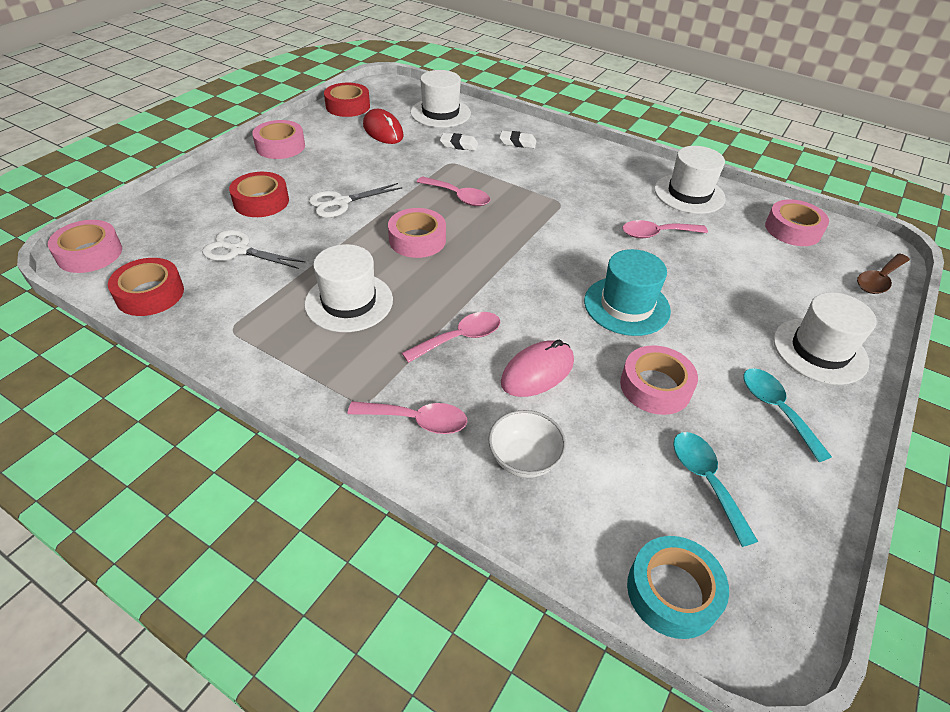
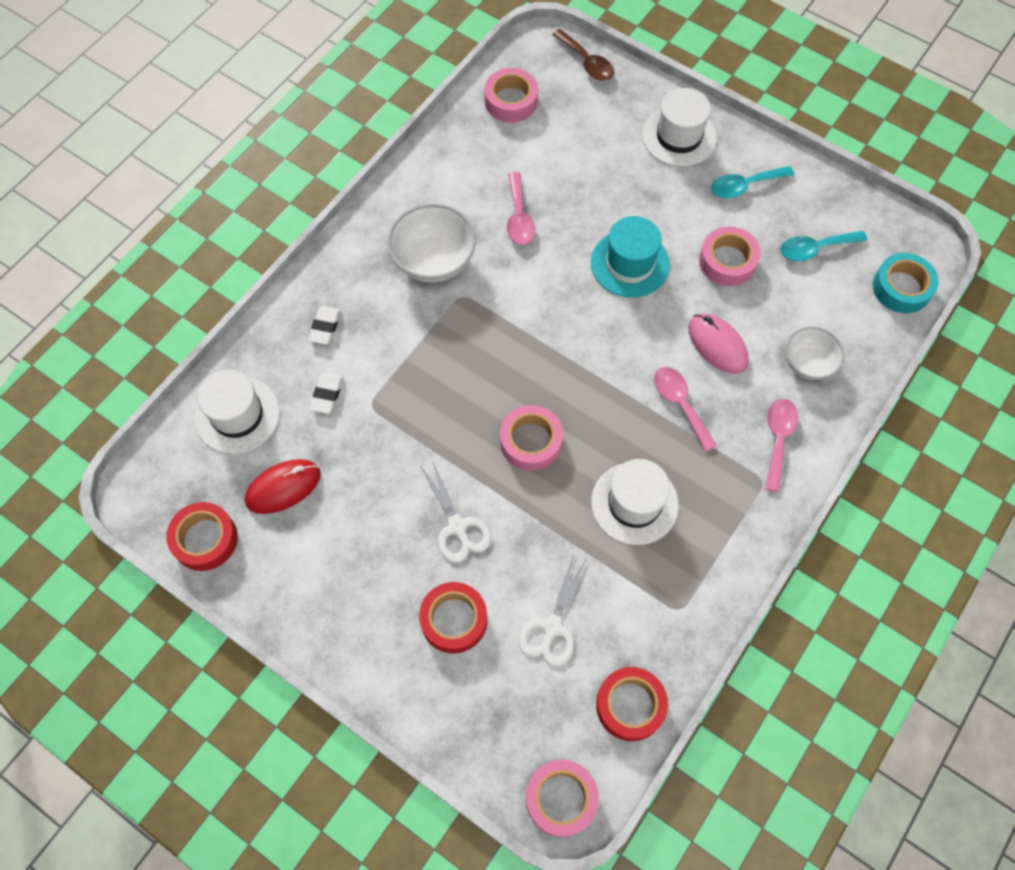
camera: 85 degrees left, 20 degrees up
pink tape [252,120,305,159] -> none
pink spoon [417,176,490,206] -> none
white hat [654,146,726,214] -> none
none -> white bowl [387,204,476,283]

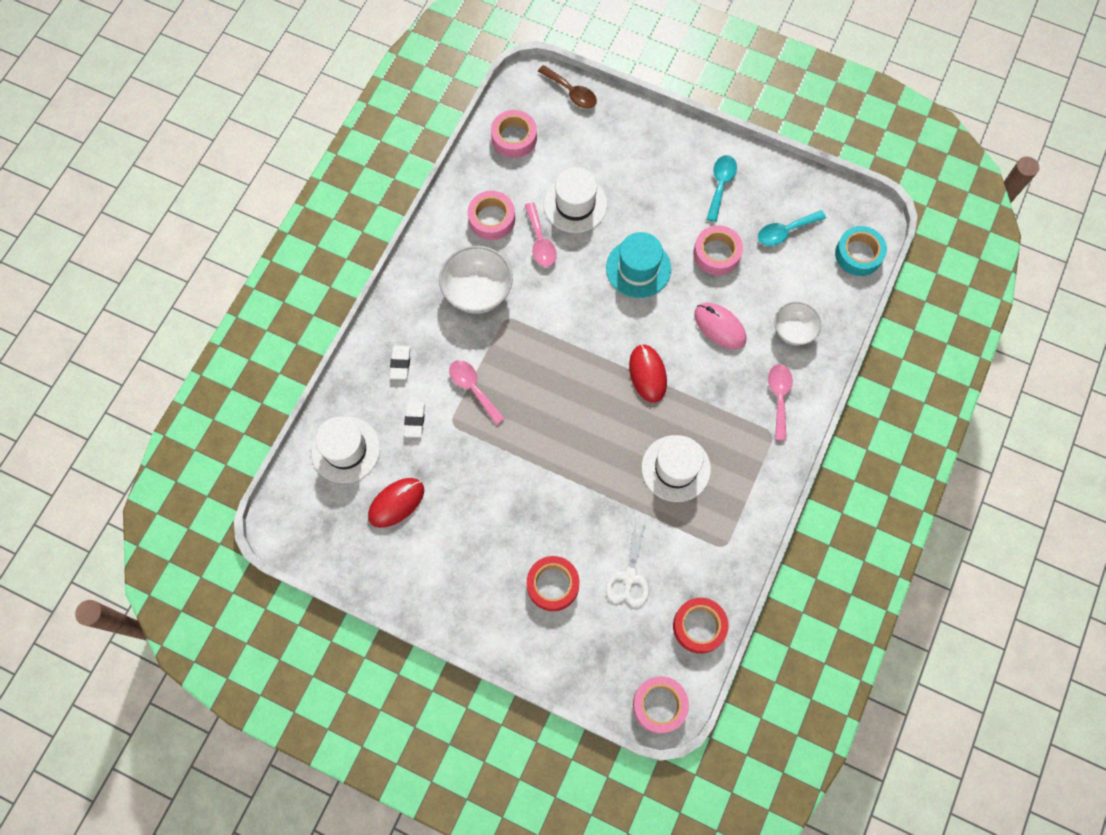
camera: 10 degrees left, 5 degrees up
red tape [166,502,238,571] -> none
white scissors [419,460,491,563] -> none
pink tape [500,405,563,471] -> pink tape moved to [468,191,515,240]
white hat [642,88,717,167] -> white hat moved to [543,167,607,233]
pink spoon [654,367,717,452] -> pink spoon moved to [449,360,505,425]
turquoise spoon [711,166,795,198] -> turquoise spoon turned 135 degrees clockwise [707,155,737,222]
none -> red mouse [629,344,667,403]

